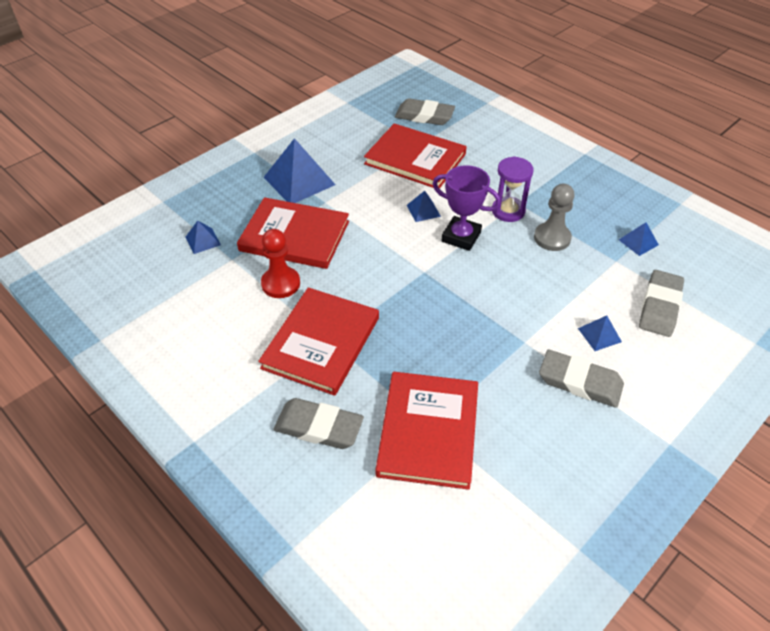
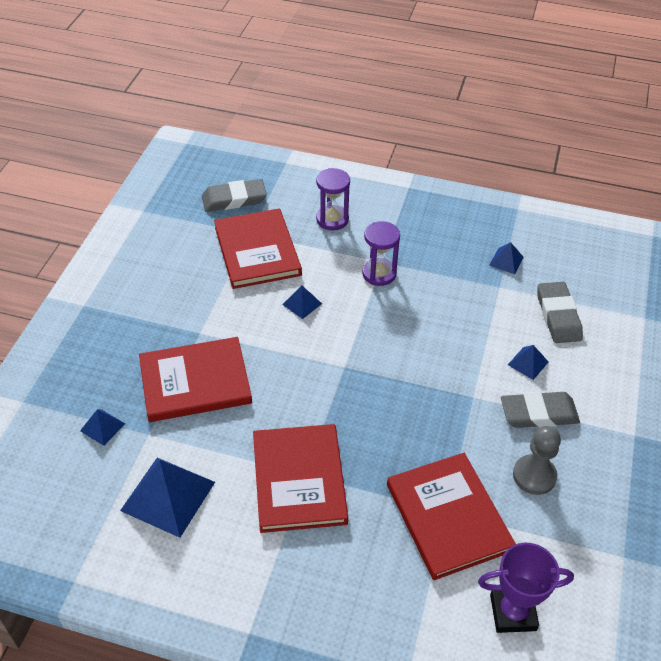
camera: 30 degrees left, 0 degrees up
red pawn [261,229,300,298] -> none
blue pyramid [263,138,336,203] -> blue pyramid moved to [120,458,215,538]
grey eraser [273,398,364,449] -> none
red book [364,123,467,189] -> red book turned 75 degrees clockwise [214,208,302,289]
purple trophy [433,165,501,251] -> purple trophy moved to [478,543,574,633]
grey pawn [534,184,575,251] -> grey pawn moved to [513,426,561,495]
none -> purple hourglass [316,168,350,231]

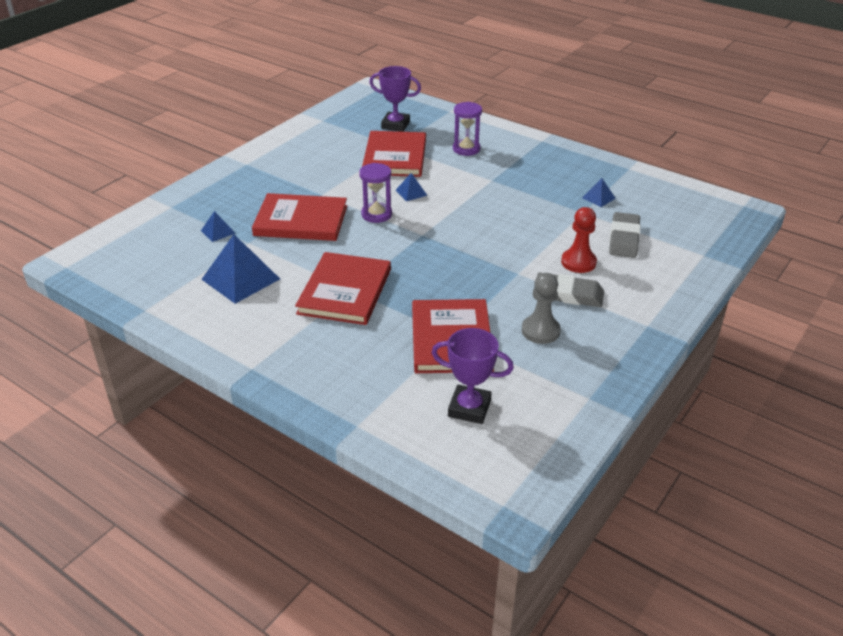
camera: 20 degrees right, 10 degrees down
grey eraser [202,179,267,212] -> purple trophy [369,66,421,132]
purple hourglass [362,221,400,286] -> purple hourglass moved to [359,163,392,223]
blue pyramid [508,345,549,380] -> red pawn [561,207,597,273]

